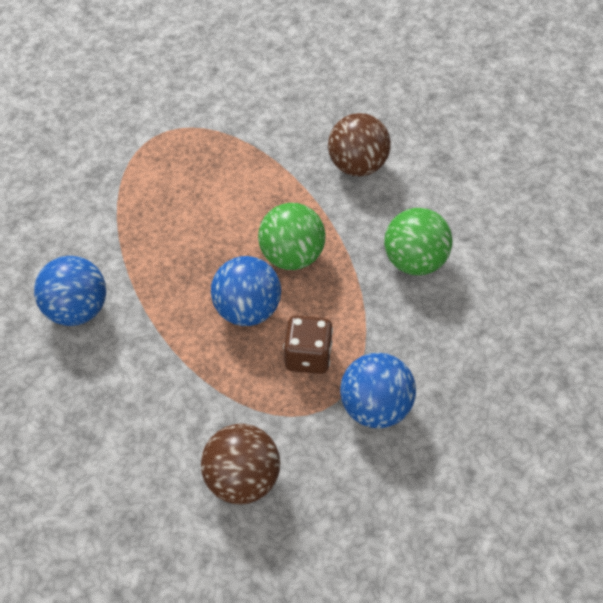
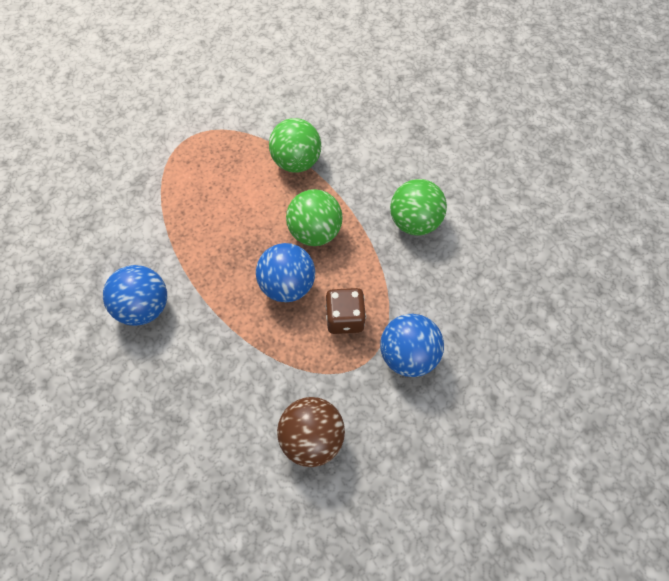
camera: 10 degrees left, 10 degrees up
brown ball [328,113,391,177] -> none
none -> green ball [269,118,321,173]

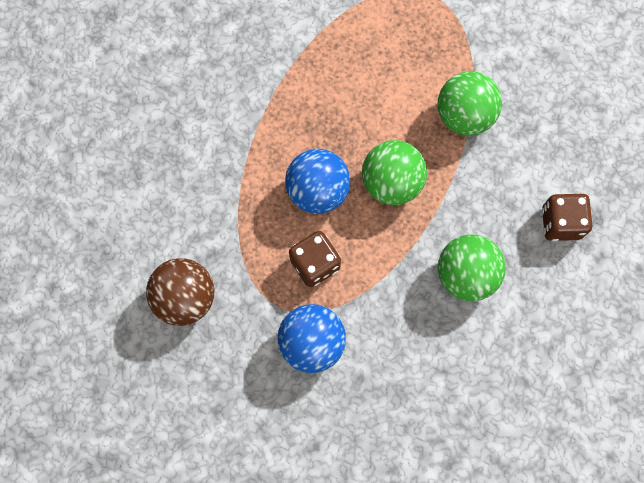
camera: 60 degrees right, 10 degrees up
blue ball [103,265,167,326] -> none
none -> brown dice [542,193,592,241]

